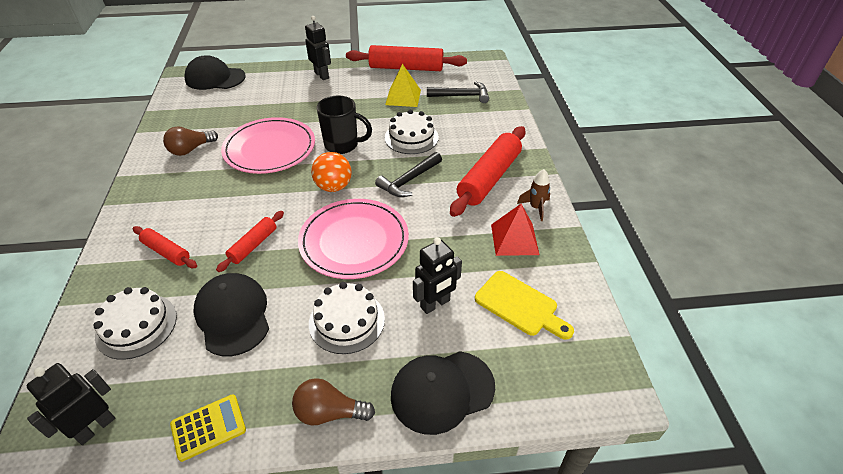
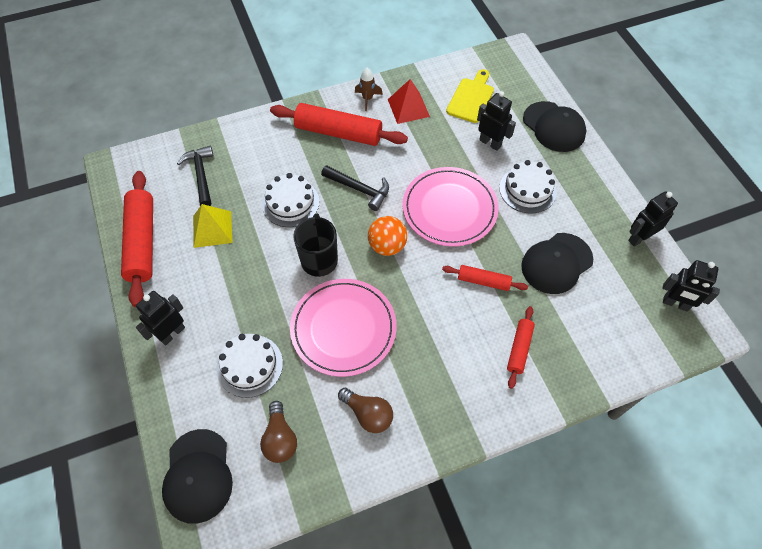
camera: 105 degrees left, 15 degrees up
white cake [93,287,177,360] -> white cake moved to [216,334,283,398]
yellow calculator [170,394,246,462] -> black robot [628,191,678,247]
brown light bulb [292,378,375,425] -> brown light bulb moved to [260,401,297,463]

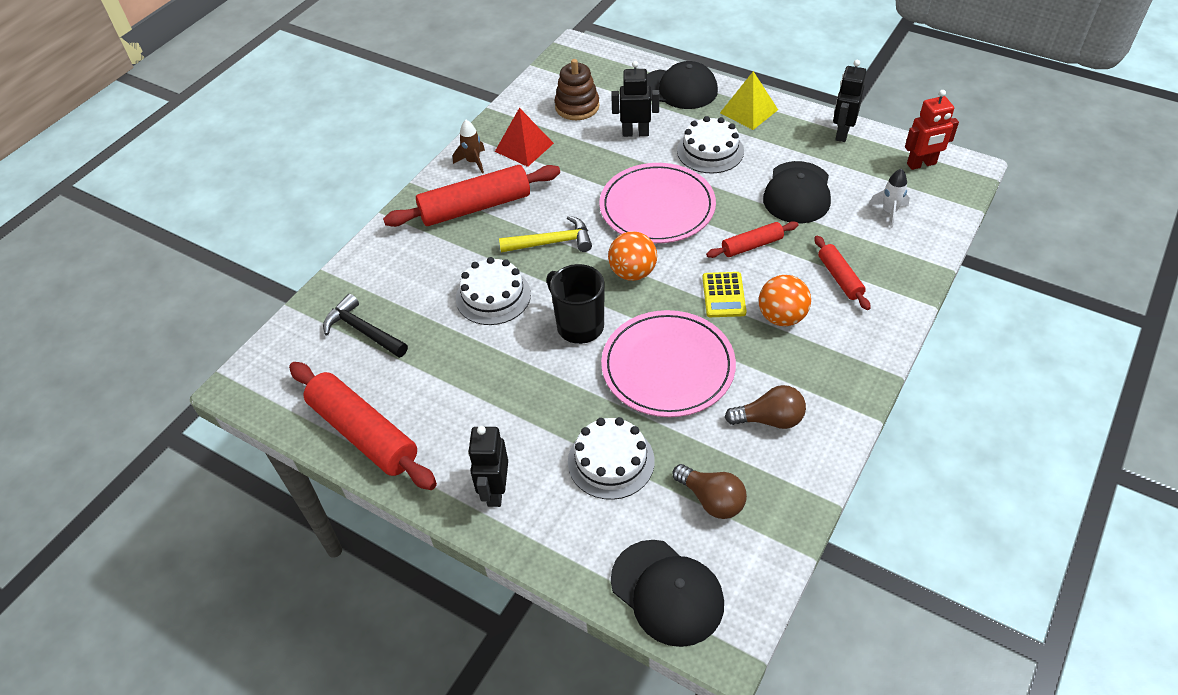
camera: 35 degrees left, 10 degrees down
yellow pyramid [193,204,233,248] -> yellow pyramid moved to [720,71,778,130]
black hammer [321,165,389,211] -> yellow hammer [499,215,592,252]
yellow cutting board [446,69,494,123] -> brown stacking toy [555,59,599,120]
black robot [662,260,720,312] -> red robot [905,90,959,170]
none -> yellow calculator [702,272,746,317]
none -> orange ball [759,275,811,326]
none -> white rocket [869,169,910,228]

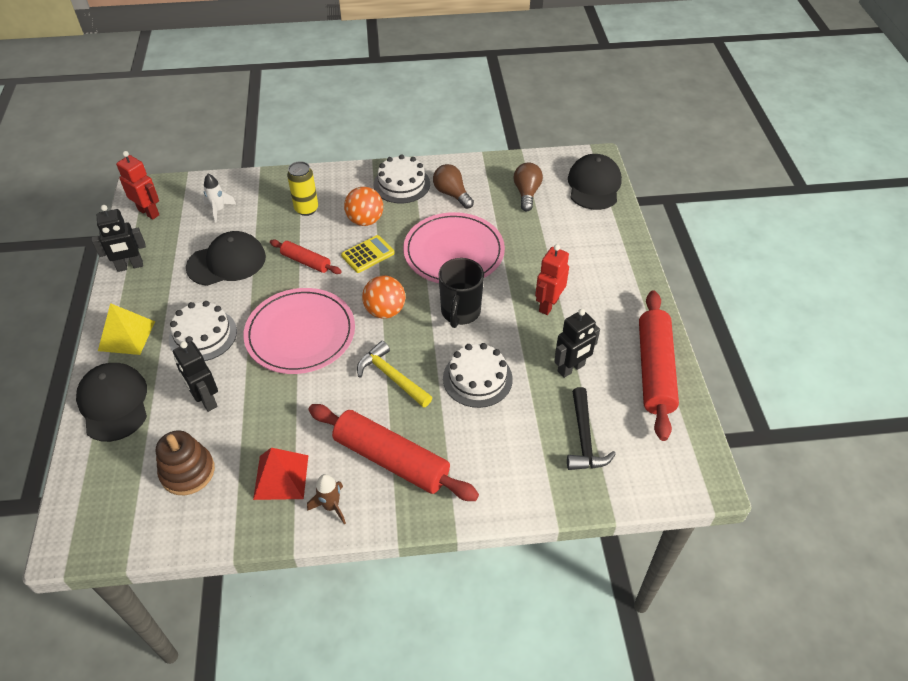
camera: 130 degrees left, 0 degrees up
black robot [468,426,508,507] -> black robot moved to [554,309,600,378]
white cake [568,417,655,500] -> white cake moved to [374,154,430,203]
red rolling pin [814,235,871,310] -> yellow can [287,161,318,216]
none -> red robot [535,244,569,315]

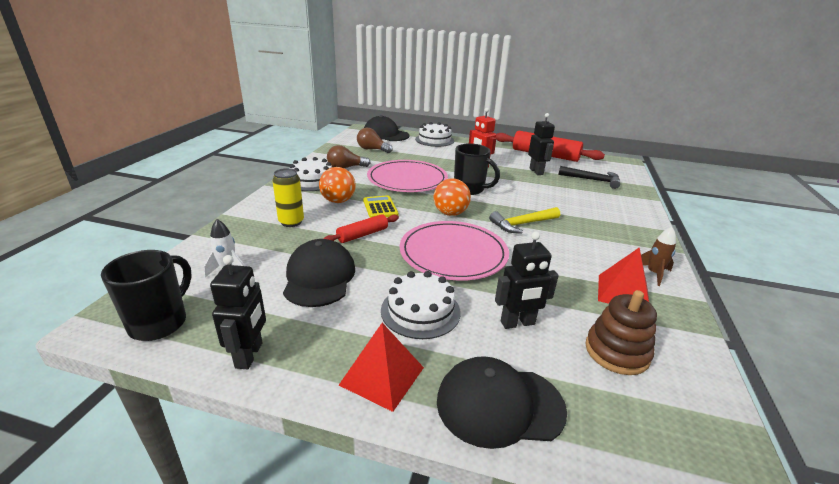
camera: 70 degrees left, 20 degrees down
yellow pyramid [98,303,155,355] -> red pyramid [339,323,424,412]
red robot [116,151,159,220] -> black mug [101,250,192,341]
red rolling pin [308,404,479,501] -> none
white cake [443,343,513,408] -> white cake moved to [415,122,454,147]

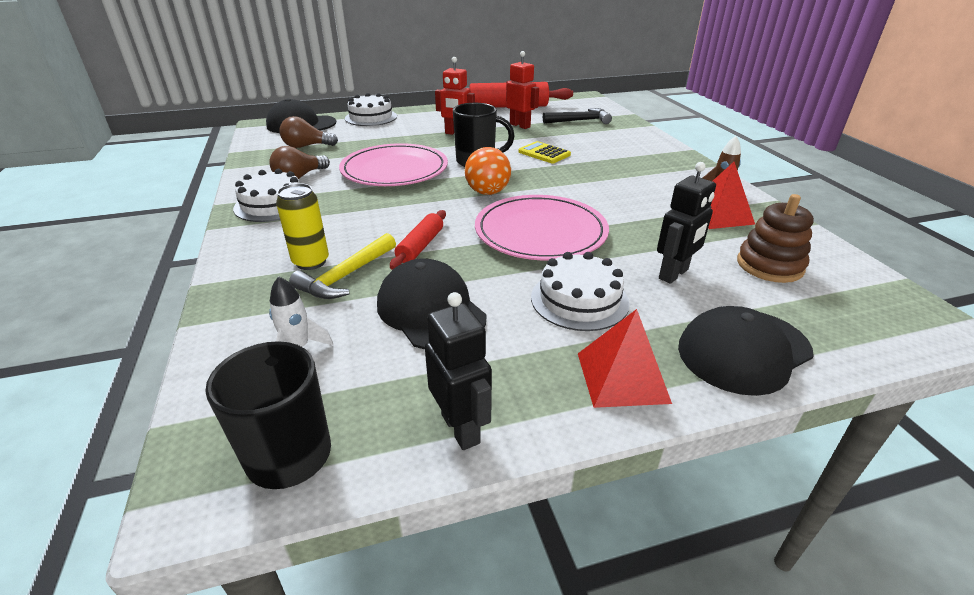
camera: 30 degrees left, 5 degrees up
orange ball [319,167,356,203] -> none
yellow calculator [363,195,398,218] -> yellow calculator moved to [518,141,571,163]
yellow hammer [489,207,560,234] -> yellow hammer moved to [289,233,396,299]
black robot [528,113,555,175] -> red robot [506,51,539,129]

